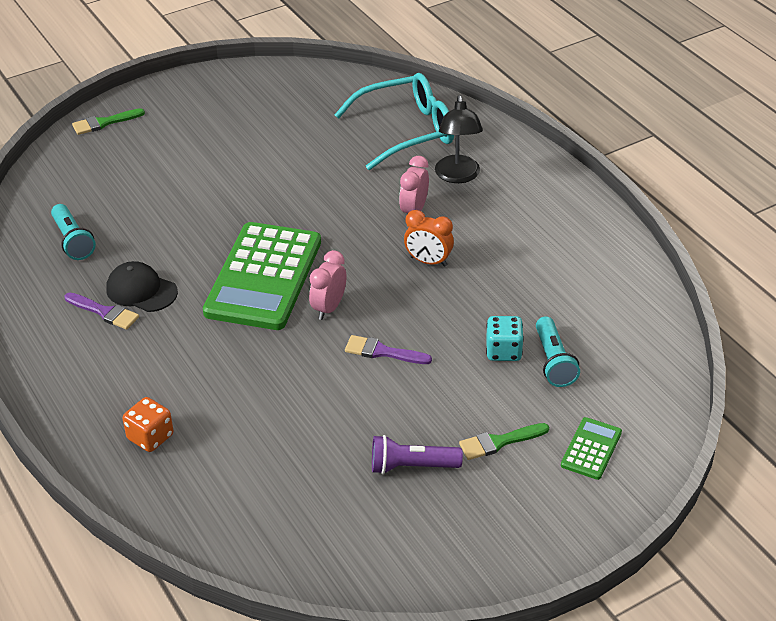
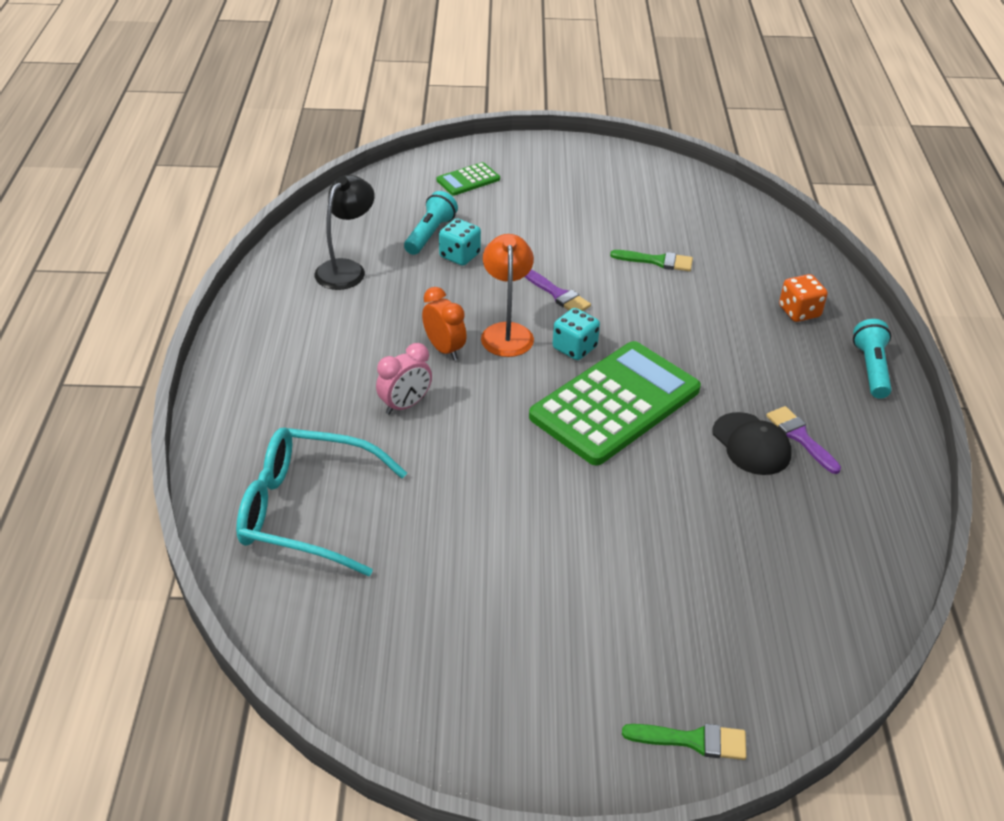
camera: 150 degrees left, 0 degrees up
turquoise flashlight [51,204,96,260] -> turquoise flashlight moved to [853,319,892,399]
pink clock [309,250,347,320] -> turquoise dice [552,308,600,360]
purple flashlight [372,435,463,474] -> none
black lamp [435,95,483,183] -> black lamp moved to [314,175,375,290]
green brush [459,423,549,460] -> green brush moved to [610,250,693,271]
none -> orange lamp [481,234,534,357]

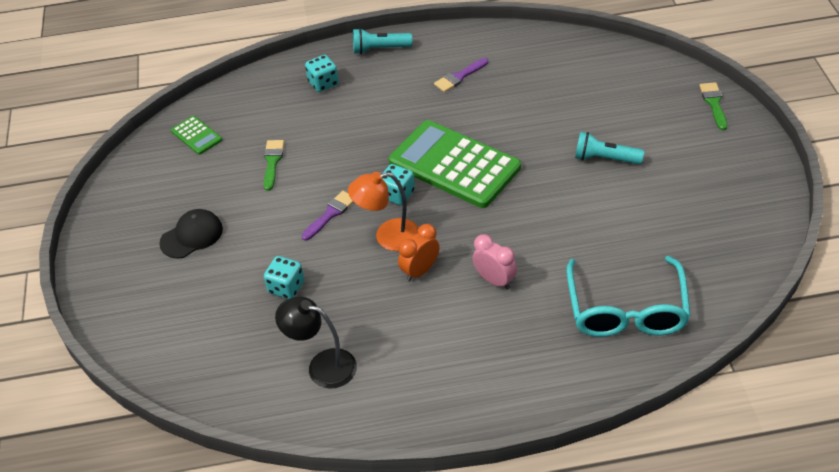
camera: 95 degrees left, 5 degrees up
turquoise flashlight [404,191,458,255] -> turquoise flashlight moved to [575,132,644,164]
green calculator [437,162,500,196] -> green calculator moved to [171,116,222,155]
black cap [713,412,792,475] -> black cap moved to [159,209,223,259]
orange dice [779,274,828,322] -> turquoise dice [305,55,339,92]

